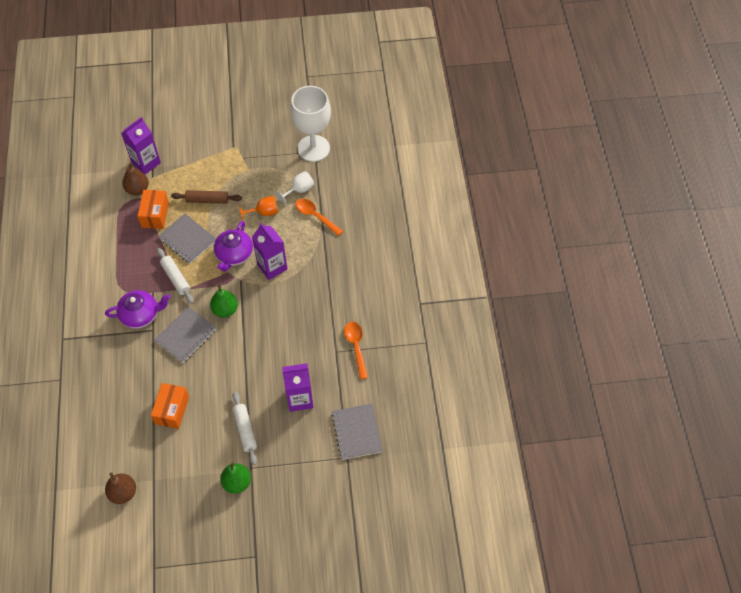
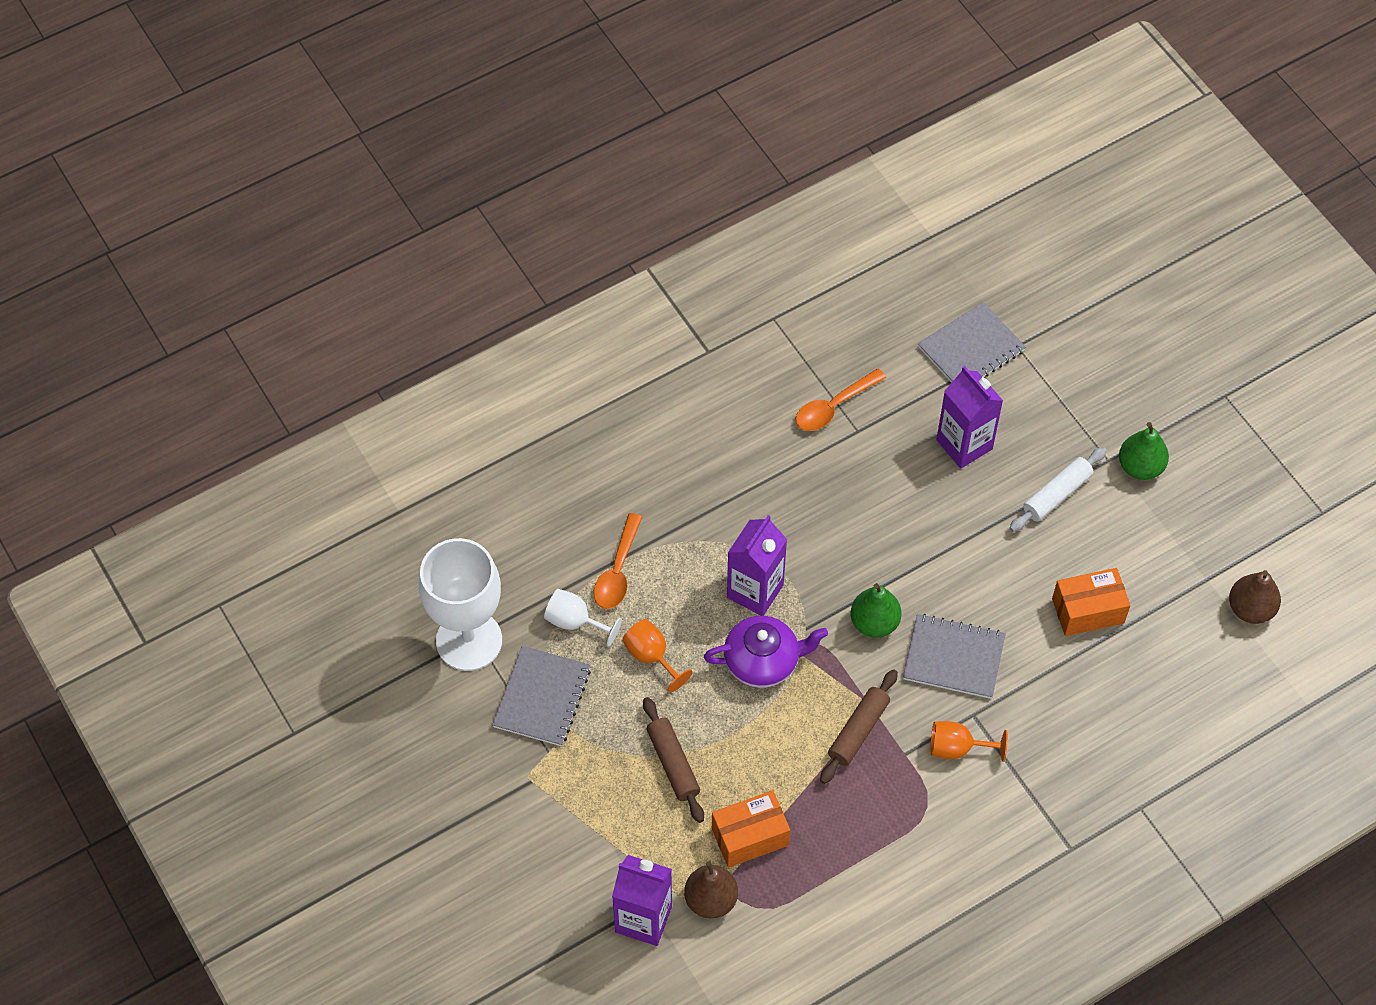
camera: 115 degrees left, 0 degrees up
purple teapot [105,290,170,329] -> orange goblet [930,721,1008,762]
white rolling pin [157,248,194,304] -> brown rolling pin [820,669,898,784]
grey notebook [158,214,216,264] -> grey notebook moved to [492,646,591,746]

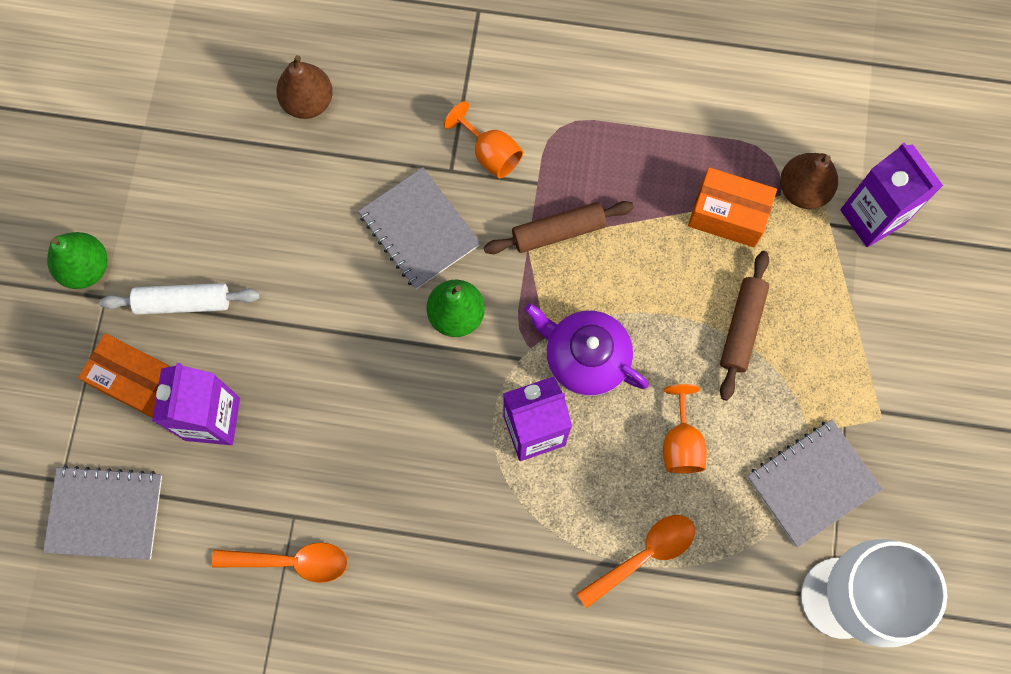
camera: 140 degrees left, 15 degrees up
white goblet [544,589,622,647] -> none
orange box [1052,568,1131,636] -> orange box moved to [78,333,170,418]
brown pear [1229,570,1281,624] -> brown pear moved to [276,55,333,119]

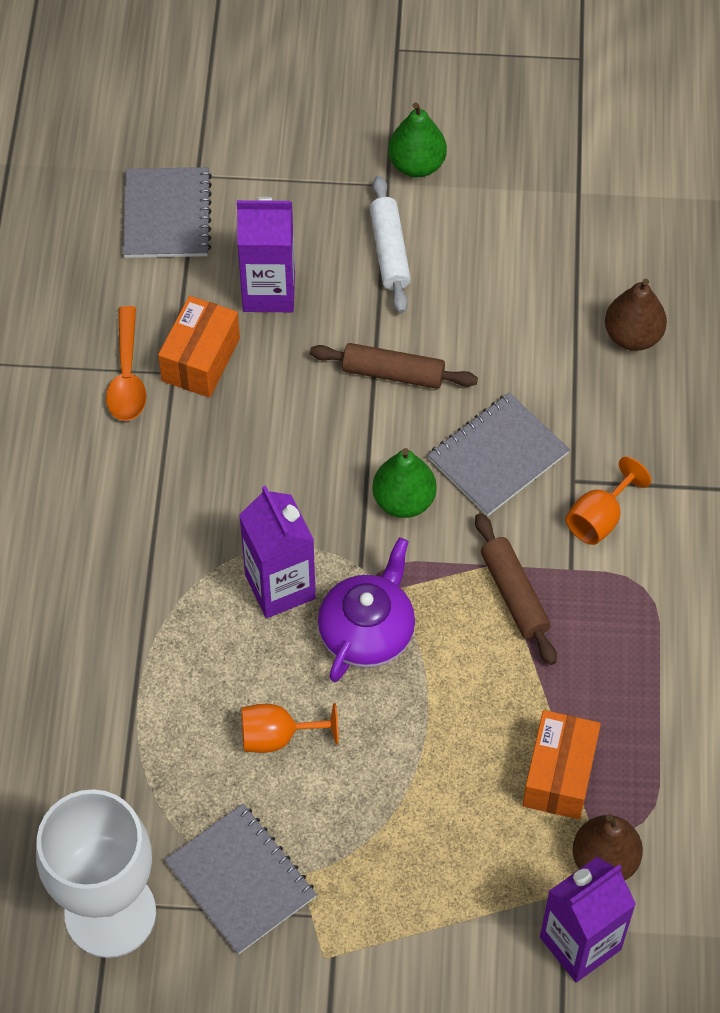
camera: 85 degrees right, 15 degrees down
orange box [78,333,170,418] -> orange box moved to [158,296,240,398]
orange spoon [576,515,695,608] -> none
brown rolling pin [720,251,769,401] -> brown rolling pin moved to [310,343,478,389]

